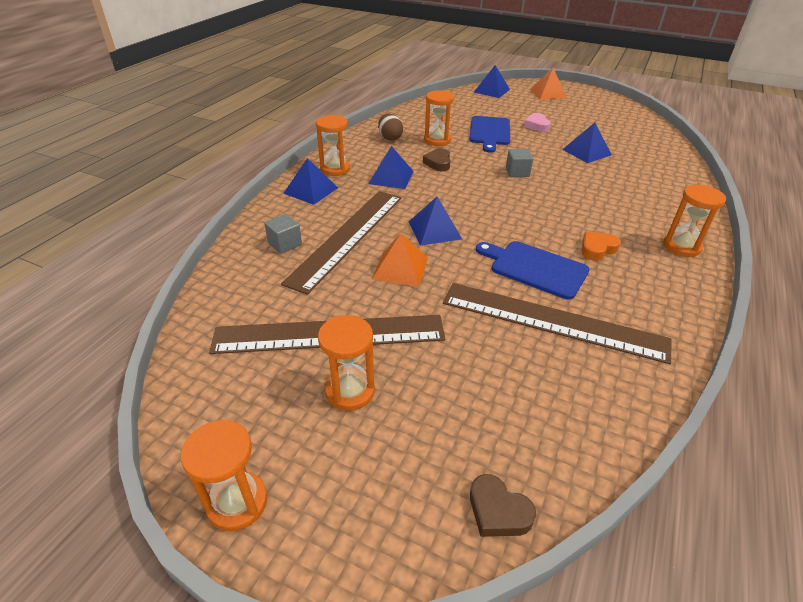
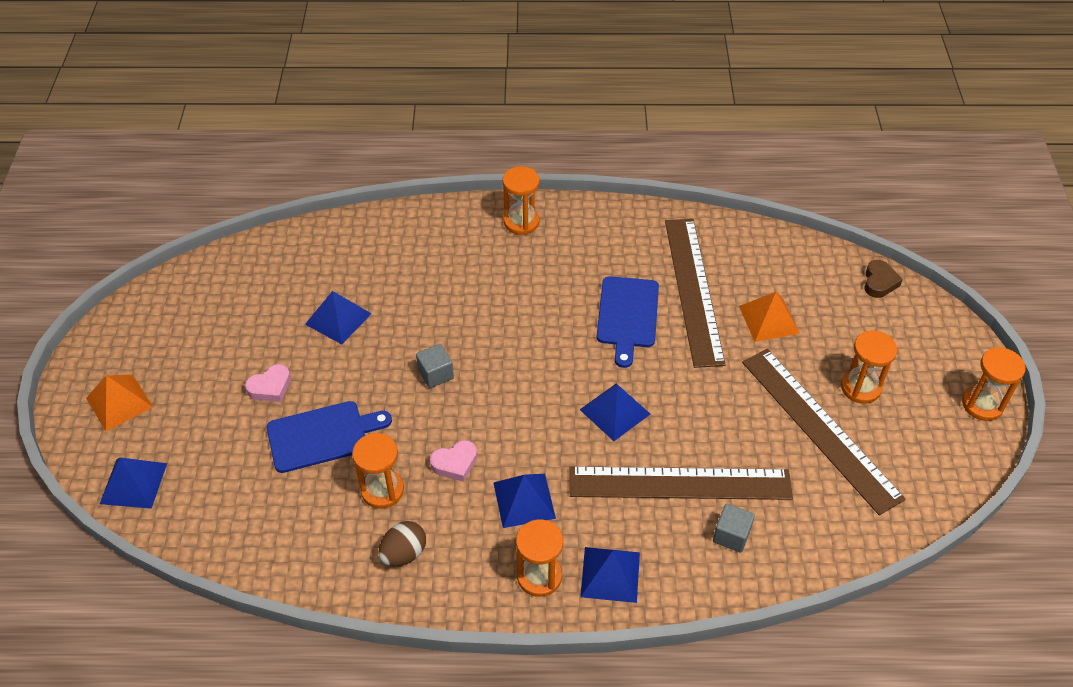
camera: 115 degrees left, 10 degrees up
orange pyramid [372,233,428,287] -> orange pyramid moved to [739,292,800,342]
brown heart [423,148,451,171] -> pink heart [430,440,477,482]
orange heart [582,231,621,261] -> none

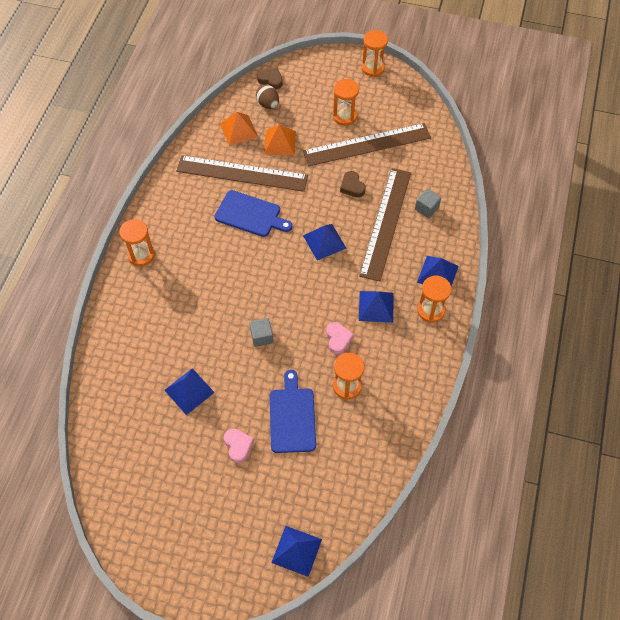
camera: 75 degrees left, 10 degrees up
orange pyramid [86,375,153,431] -> orange pyramid moved to [220,112,258,146]
brown egg [379,521,426,567] -> brown egg moved to [256,84,279,109]
none -> brown heart [340,171,366,197]

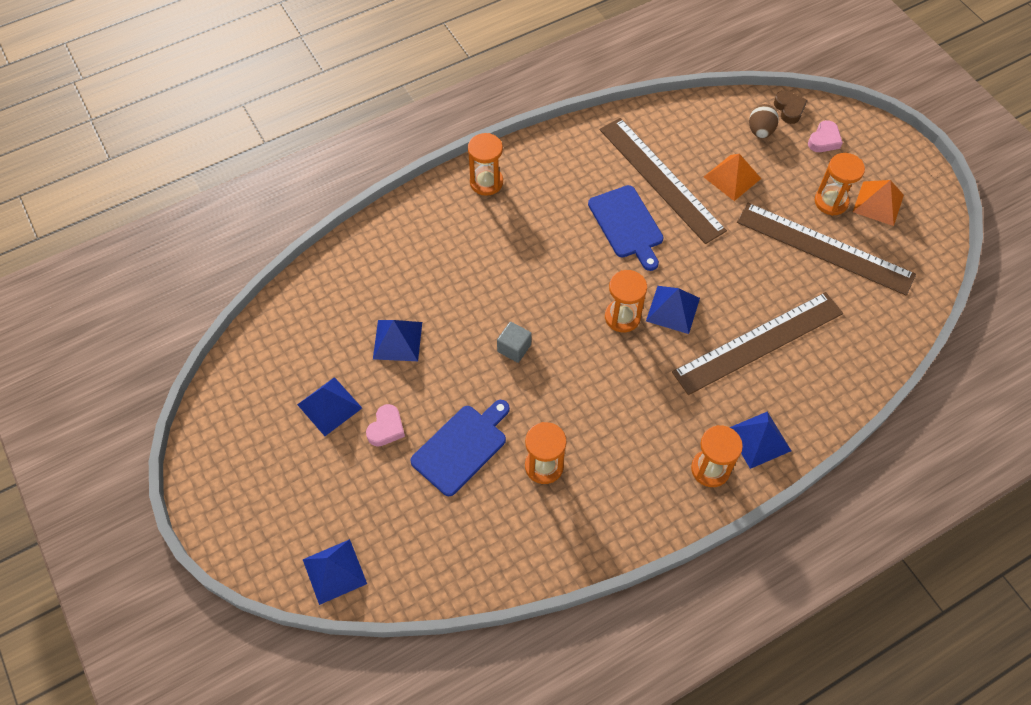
camera: 45 degrees right, 0 degrees up
orange pyramid [220,112,258,146] -> orange pyramid moved to [853,180,904,226]
pink heart [326,322,354,354] -> pink heart moved to [808,120,843,152]
brown heart [340,171,366,197] -> none
blue pyramid [359,291,394,323] -> blue pyramid moved to [297,377,362,436]
orange hourglass [362,30,388,77] -> orange hourglass moved to [605,270,647,332]
grey cube [415,188,441,218] -> none

